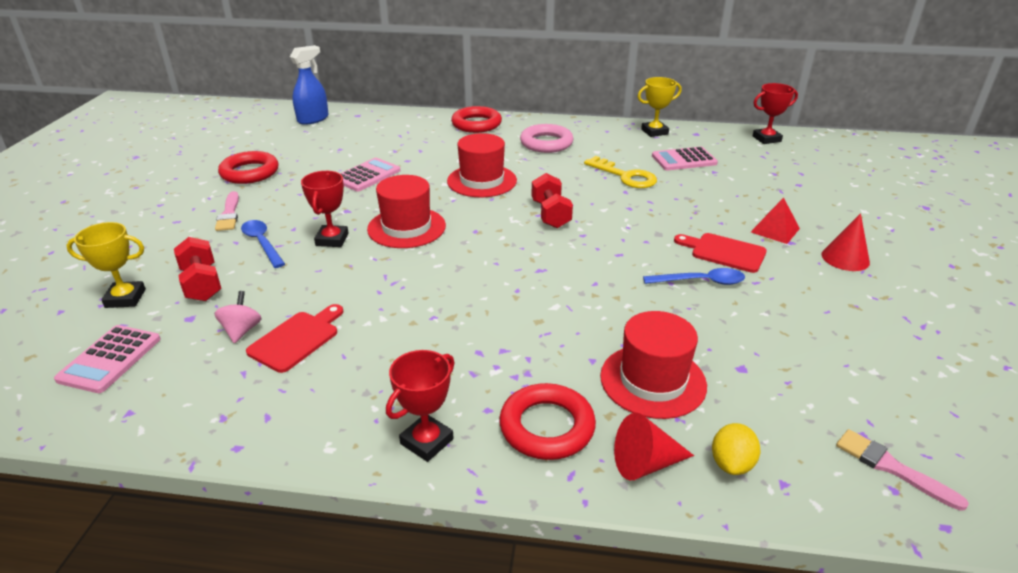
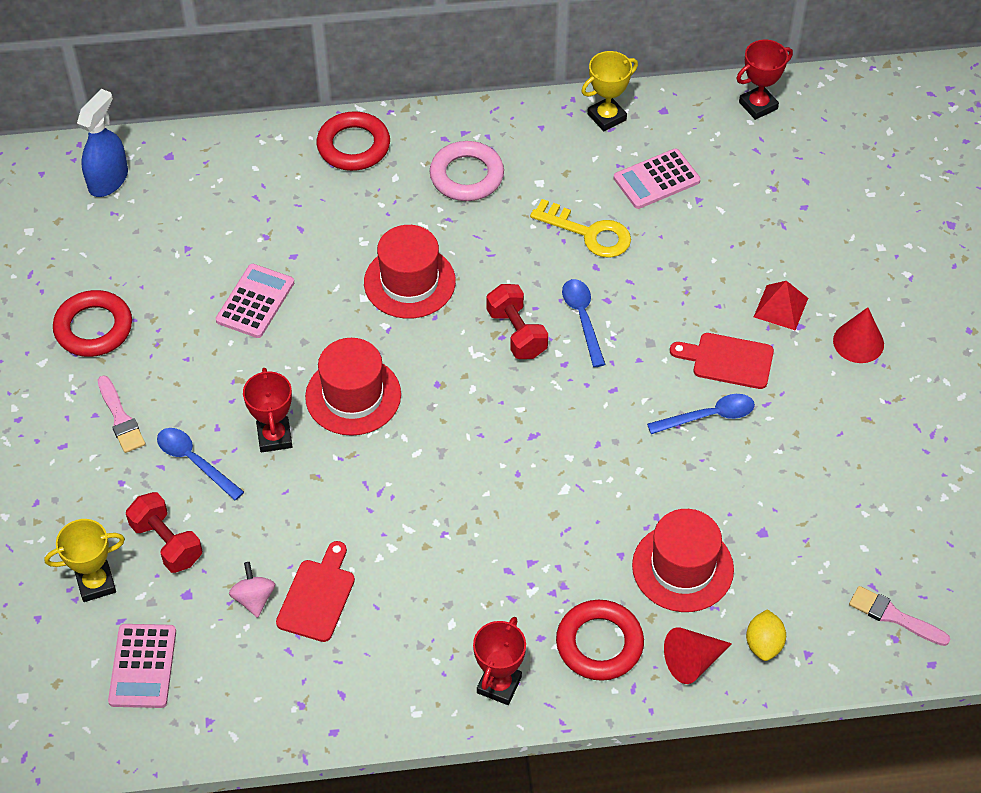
camera: 15 degrees left, 20 degrees up
none -> blue spoon [562,279,606,367]

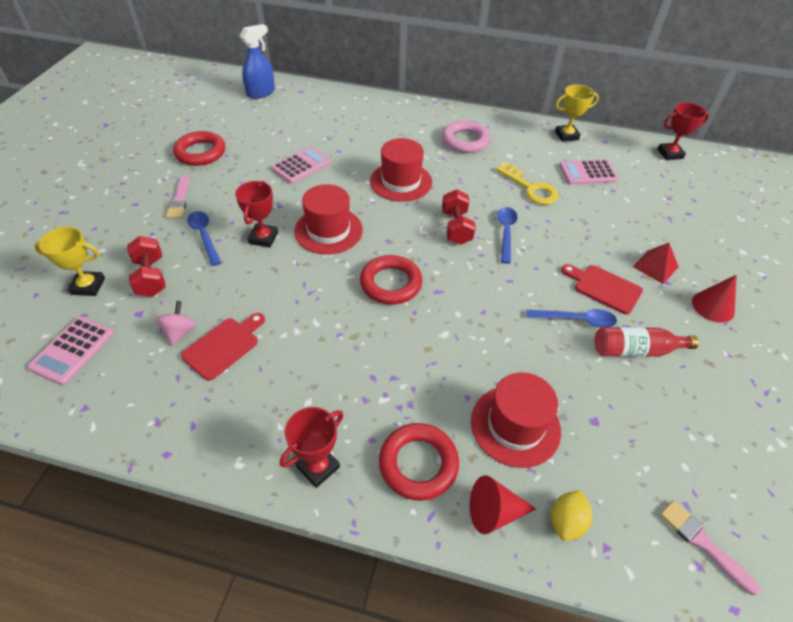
camera: 20 degrees right, 5 degrees down
red ring [317,111,390,171] -> red ring moved to [360,255,423,305]
none -> red bottle [595,327,699,357]

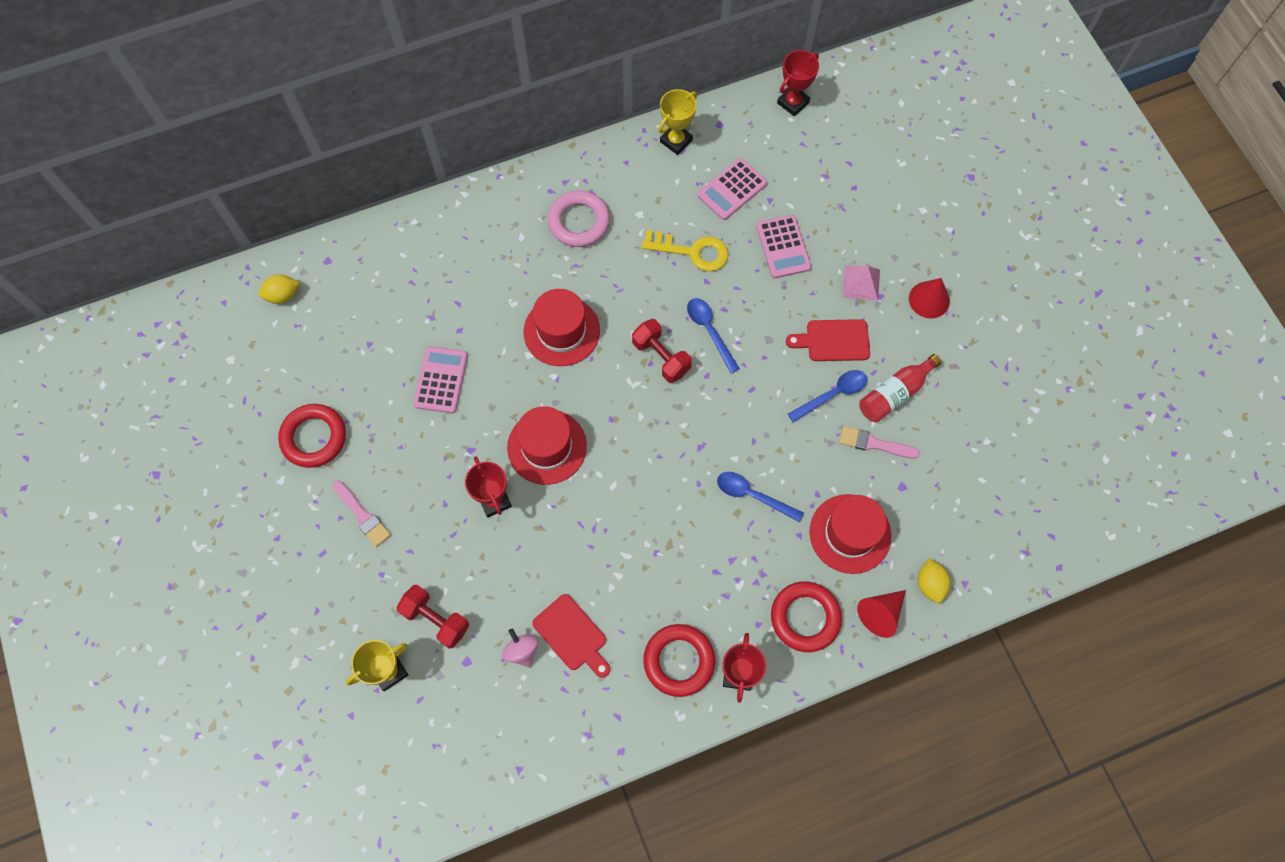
camera: 35 degrees left, 20 degrees up
pink calculator [27,317,114,385] -> pink calculator moved to [756,215,812,278]
red cutting board [181,313,265,381] -> red cutting board turned 135 degrees clockwise [532,594,610,678]
blue spoon [187,211,221,266] -> blue spoon moved to [717,472,804,522]
blue spray bottle [240,24,275,99] -> yellow lemon [258,274,300,304]
red ring [360,255,423,305] -> red ring moved to [643,624,715,697]
red pyramid [633,243,679,284] -> pink pyramid [842,265,880,301]
pink brush [660,500,761,595] -> pink brush moved to [839,426,920,459]

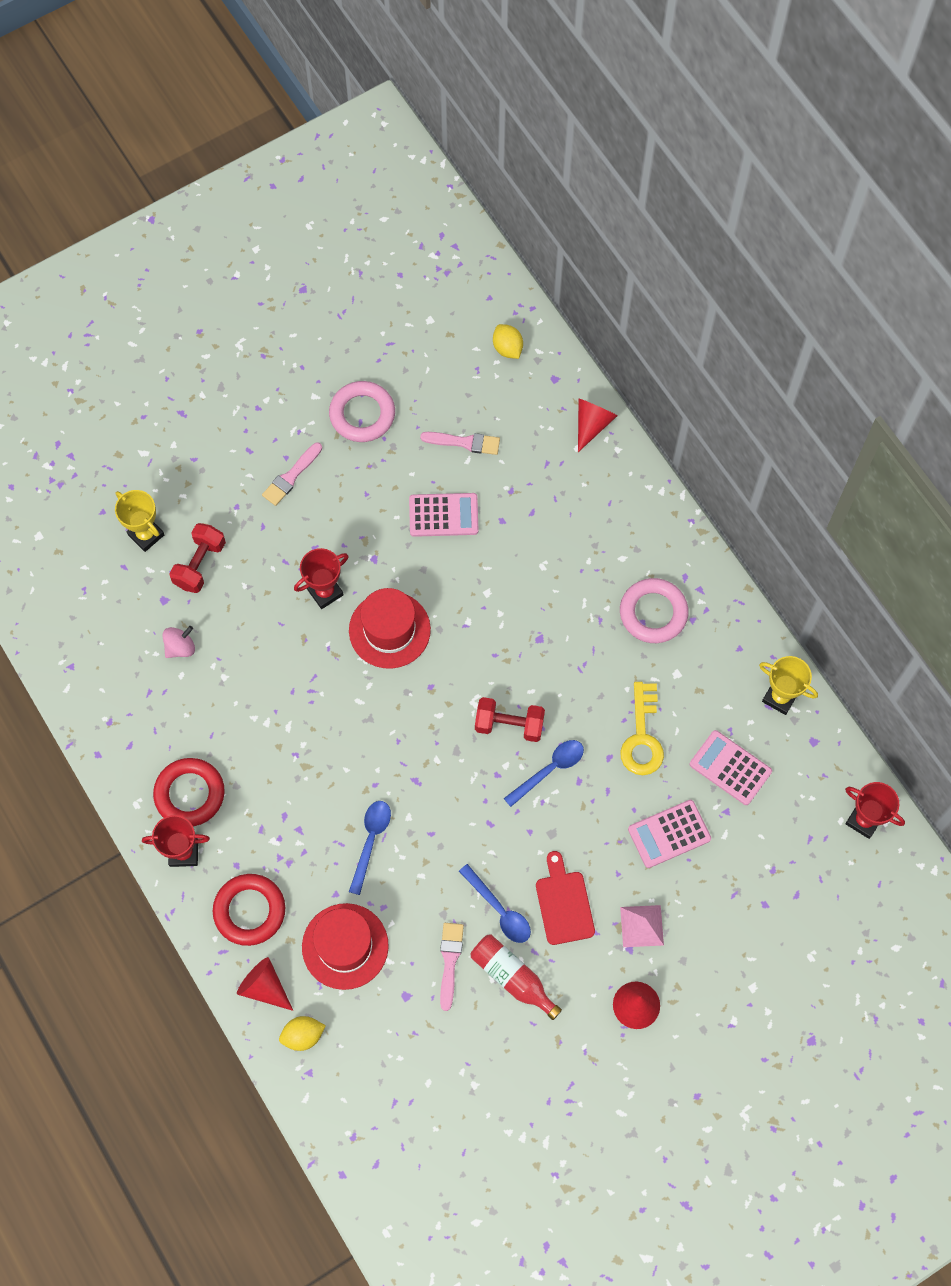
camera: 80 degrees right, 0 degrees up
red ring [278,404,346,468] -> pink ring [329,381,395,442]
red hat [523,289,600,366] -> none
red cutting board [532,594,610,678] -> none
red dumbbell [632,319,692,383] -> red dumbbell turned 60 degrees clockwise [475,697,545,742]
none -> pink brush [420,432,500,455]
none -> red cone [578,399,618,452]

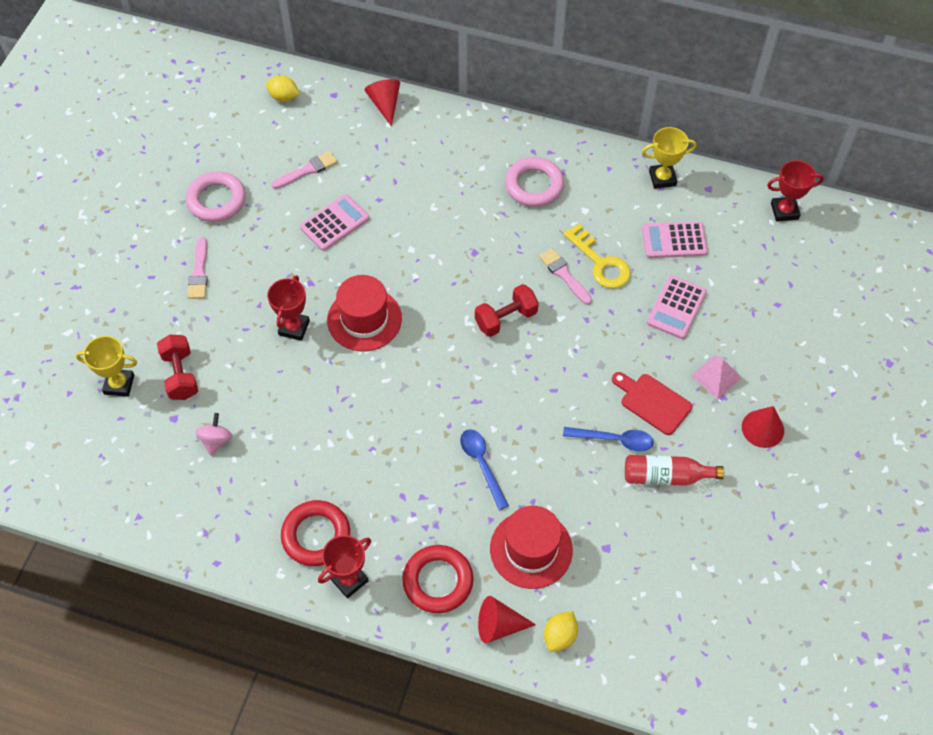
camera: 40 degrees left, 10 degrees down
pink brush [440,923,464,1011] -> pink brush moved to [539,248,592,305]
blue spoon [504,740,584,807] -> none

